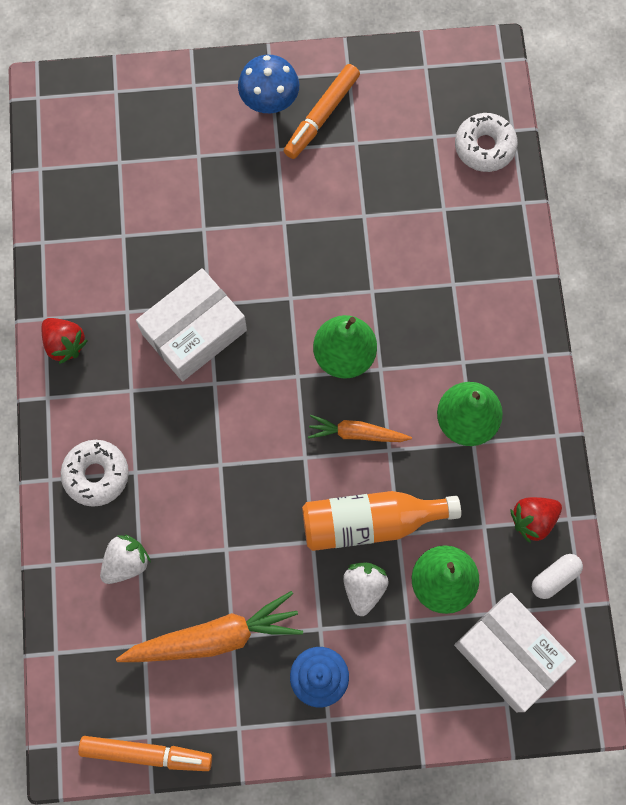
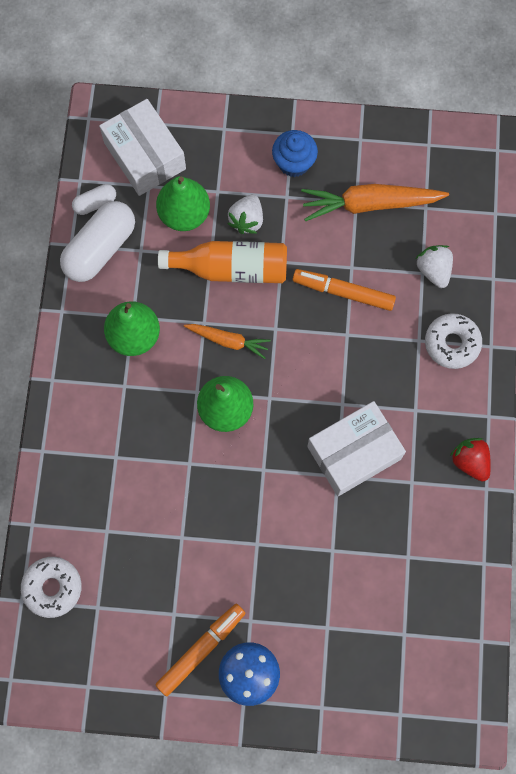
camera: 170 degrees left, 0 degrees up
orange marker [78,736,212,771] -> orange marker moved to [293,269,396,311]
white strawberry [100,535,151,584] -> white strawberry turned 105 degrees clockwise [416,245,453,288]
red strawberry [510,497,562,543] -> white capsule [60,201,135,282]

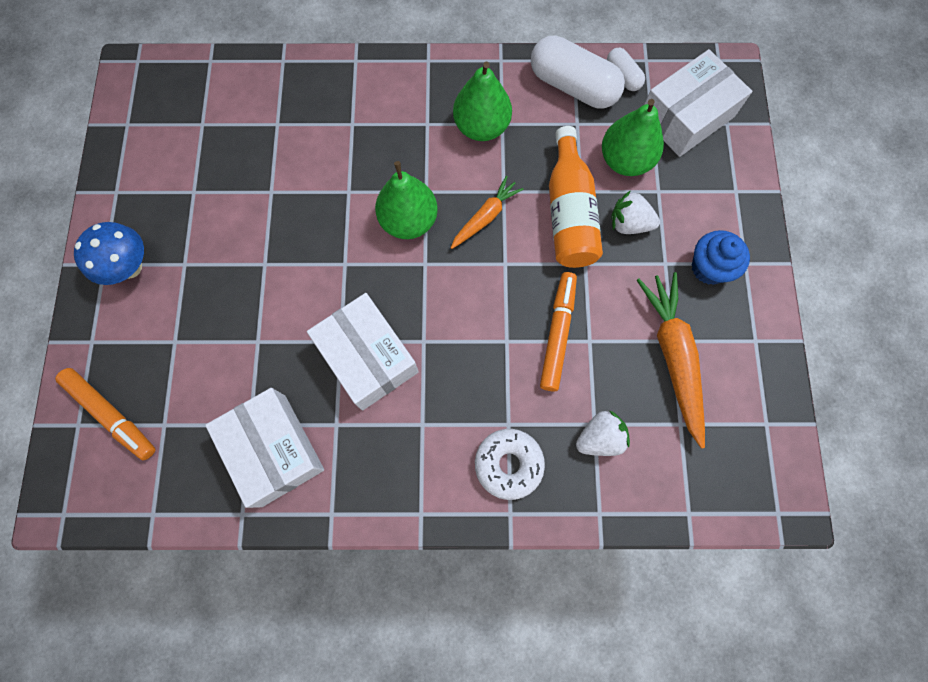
camera: 85 degrees right, 0 degrees up
white donut [21,557,82,618] -> none
orange marker [155,604,245,696] -> orange marker moved to [55,368,155,460]
orange carrot [184,324,271,359] -> orange carrot turned 150 degrees counterclockwise [451,176,524,249]
red strawberry [450,438,491,482] -> none
none -> white box [205,388,324,508]

